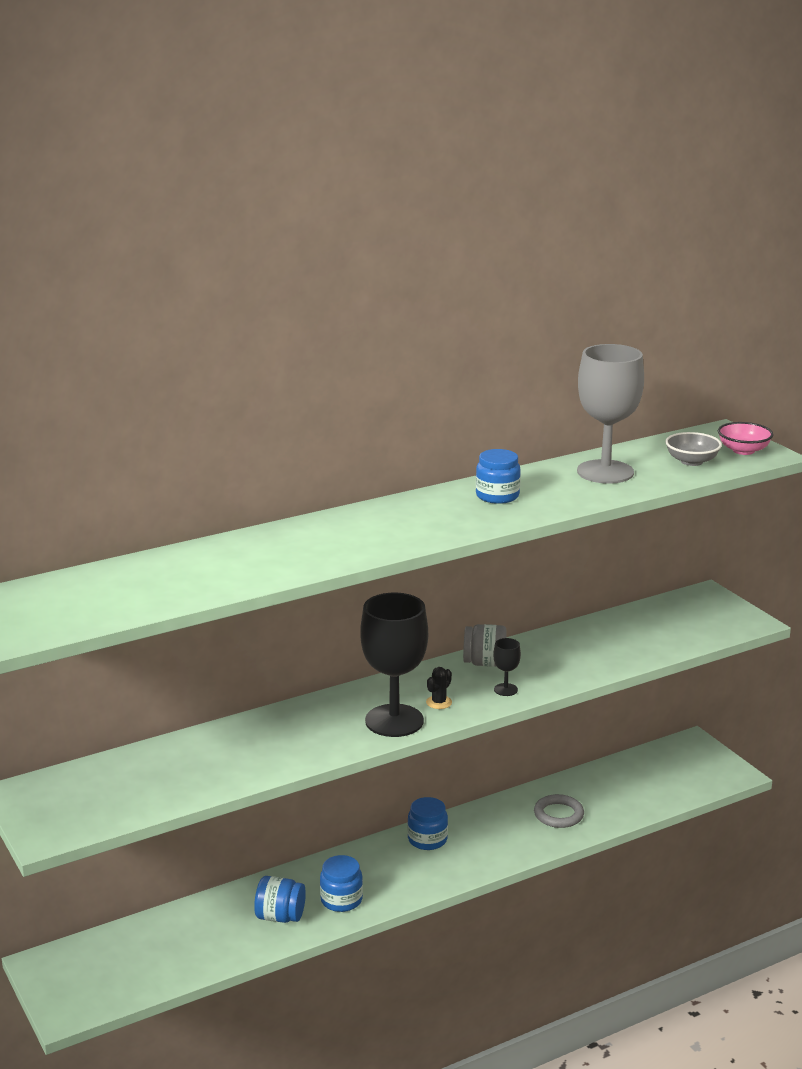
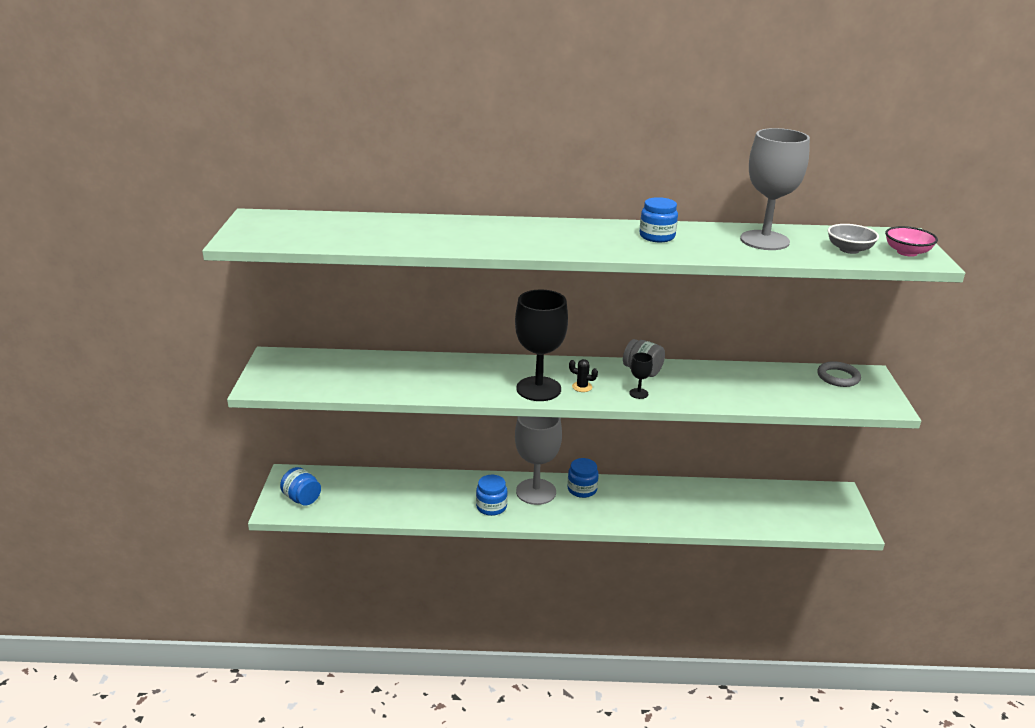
camera: 30 degrees right, 5 degrees up
blue jar [254,876,306,923] -> blue jar moved to [280,467,321,506]
black cactus [426,667,452,709] -> black cactus turned 45 degrees clockwise [569,359,598,392]
grey ring [534,794,584,828] -> grey ring moved to [817,361,861,387]
none -> grey goblet [515,416,562,505]

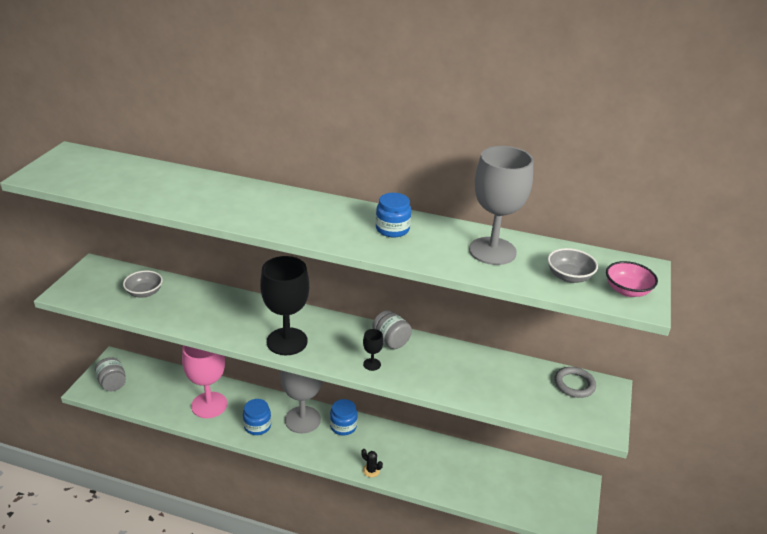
camera: 15 degrees right, 5 degrees up
blue jar [280,467,321,506] -> grey jar [95,357,126,391]
black cactus [569,359,598,392] -> black cactus moved to [361,449,383,477]
none -> grey bowl [123,270,163,298]
none -> pink goblet [182,345,227,418]

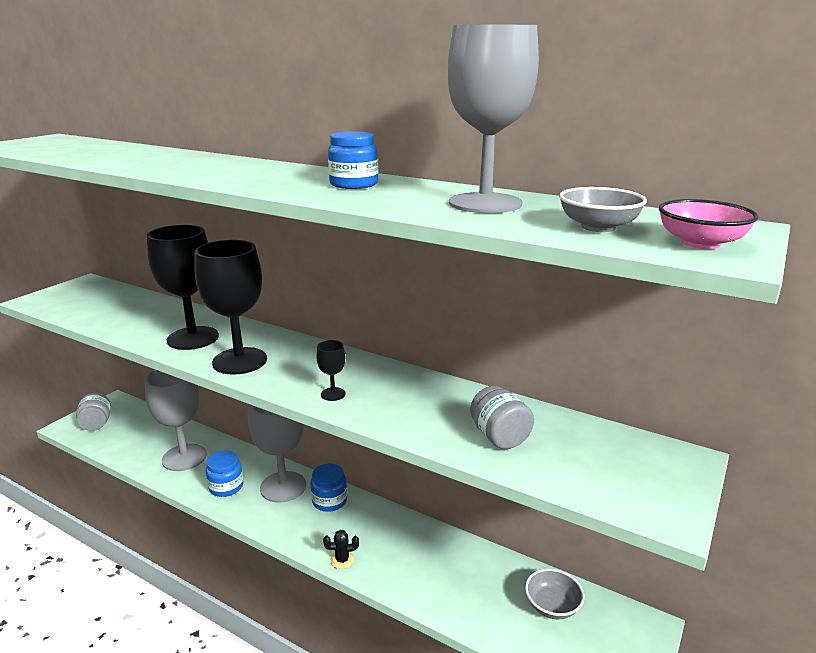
camera: 15 degrees right, 10 degrees down
grey bowl [123,270,163,298] -> grey bowl moved to [525,569,584,620]
pink goblet [182,345,227,418] -> grey goblet [145,370,207,471]
black cactus [361,449,383,477] -> black cactus turned 60 degrees counterclockwise [323,530,359,569]
grey jar [372,310,412,349] -> grey jar moved to [470,386,534,449]
grey ring [554,367,596,398] -> none
none -> black goblet [147,225,219,350]

